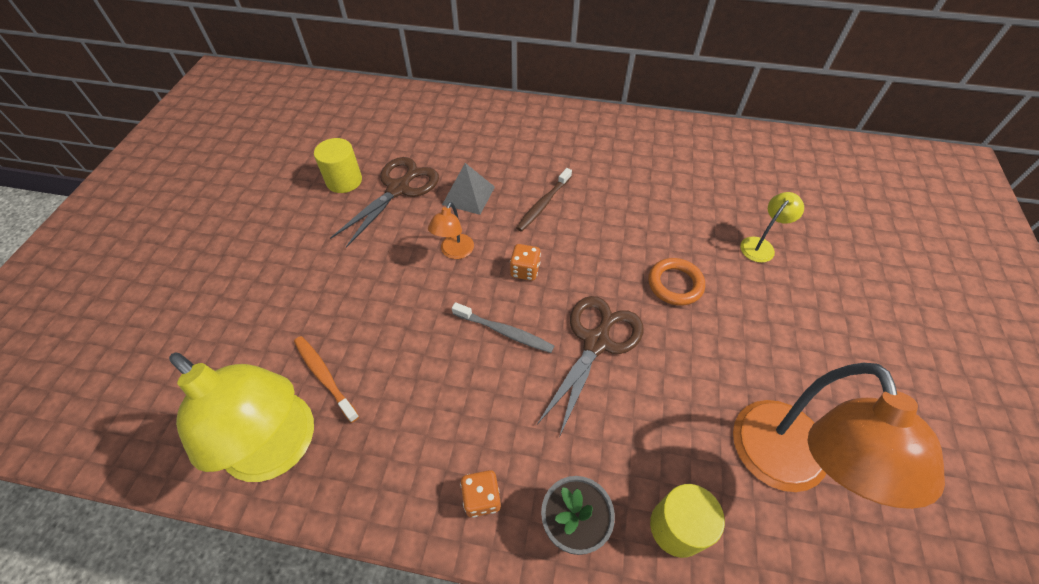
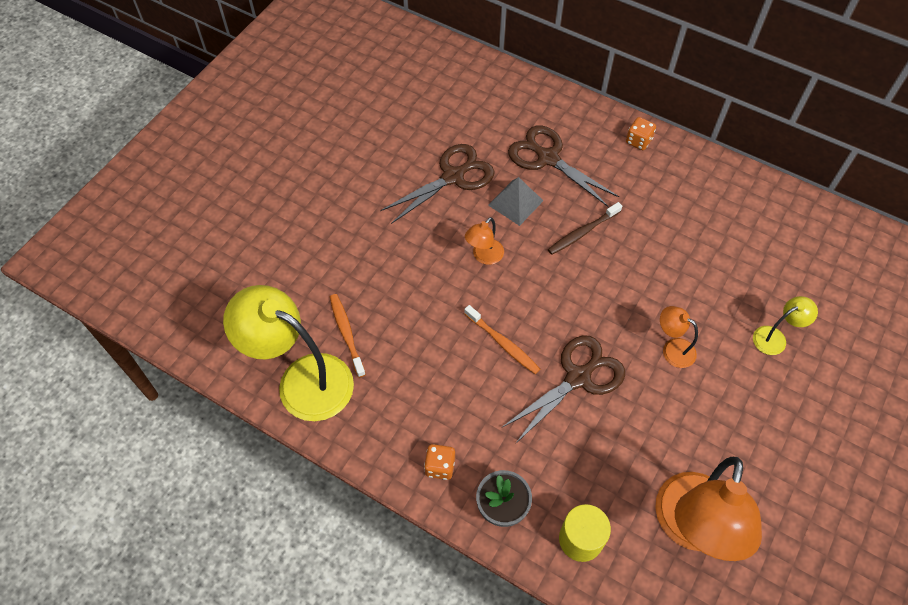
camera: 20 degrees right, 5 degrees up
yellow lamp [169,352,314,482] -> yellow lamp turned 150 degrees clockwise [223,285,354,421]
yellow cylinder [314,138,362,193] -> none
grey toothbrush [452,302,554,353] -> orange toothbrush [464,305,540,374]
orange dice [510,244,541,281] -> orange dice moved to [626,117,656,150]
orange ring [648,258,705,306] -> orange lamp [660,306,698,368]
none -> brown scissors [508,125,619,207]

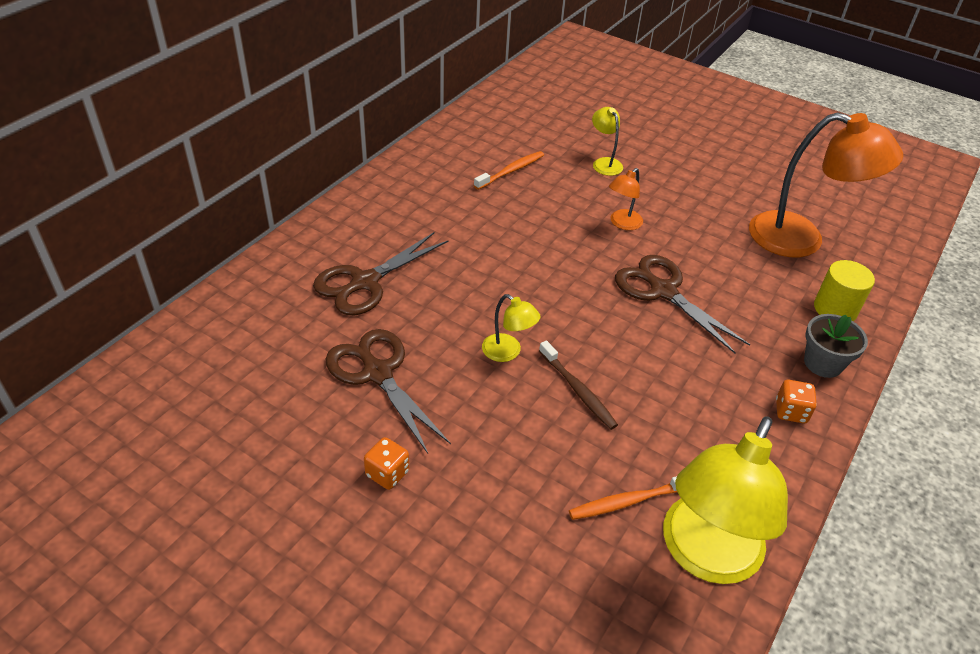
camera: 90 degrees left, 15 degrees down
orange toothbrush [464,305,540,374] -> orange toothbrush moved to [474,151,544,190]
orange lamp [465,217,504,265] -> yellow lamp [482,294,541,362]
grey pyramid [488,177,543,226] -> none
brown toothbrush [548,202,622,255] -> brown toothbrush moved to [539,340,618,430]
orange dice [626,117,656,150] -> orange dice moved to [364,437,409,490]

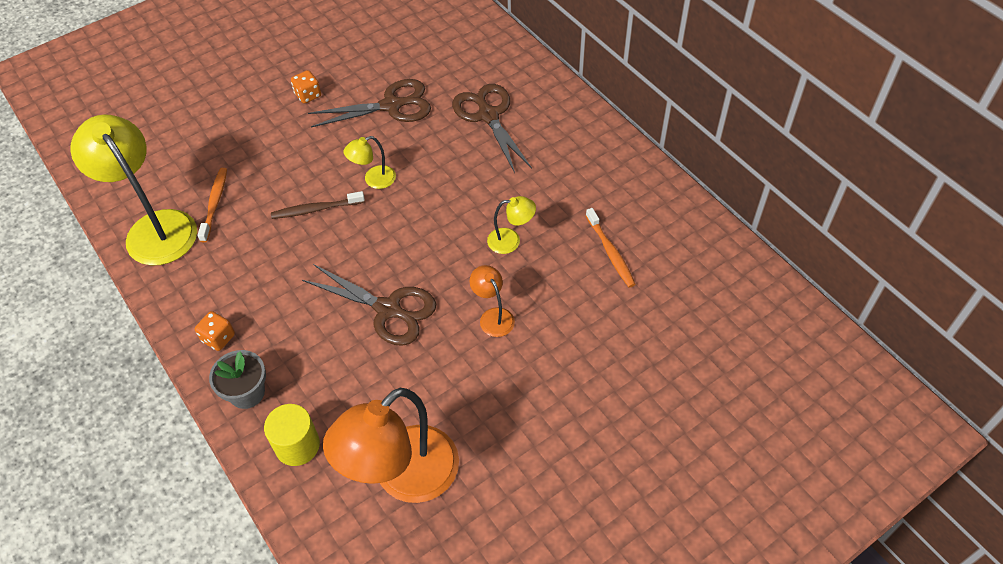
camera: 115 degrees right, 10 degrees up
yellow lamp [592,107,623,176] -> yellow lamp moved to [487,196,536,254]
brown scissors [615,255,750,354] -> brown scissors turned 45 degrees clockwise [302,264,436,346]

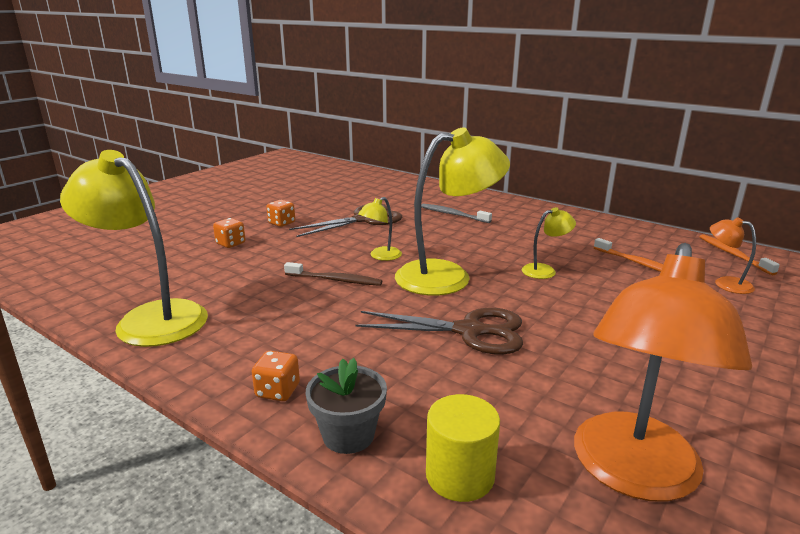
camera: 20 degrees left, 30 degrees down
orange toothbrush [197,168,227,243] -> orange toothbrush moved to [700,234,780,276]
brown toothbrush [271,191,365,219] -> brown toothbrush turned 135 degrees counterclockwise [284,262,382,286]
brown scissors [452,84,532,173] -> grey toothbrush [421,204,492,223]
orange lamp [470,265,515,337] -> orange lamp moved to [710,217,756,294]
none -> orange dice [213,218,245,248]
none -> yellow lamp [395,128,510,296]

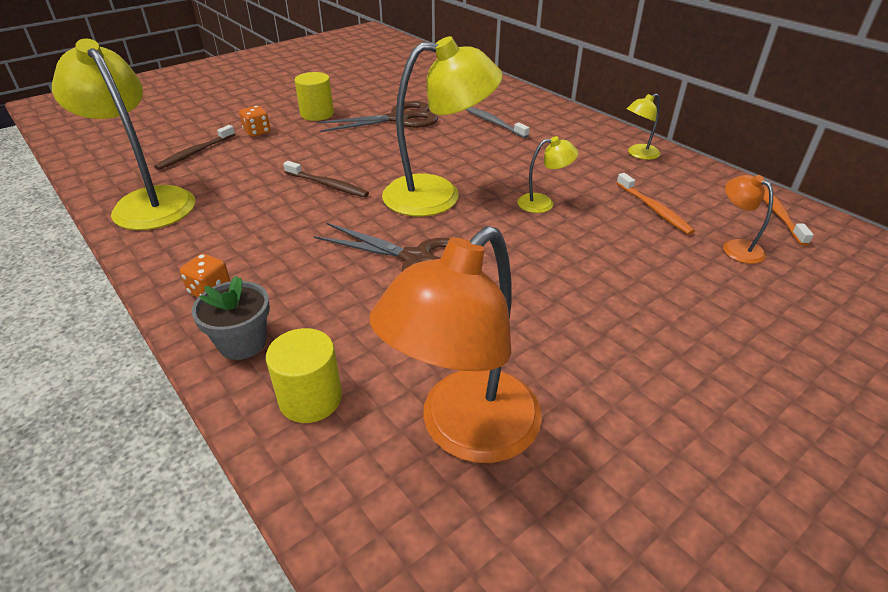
camera: 15 degrees right, 15 degrees up
orange dice [266,200,295,227] -> yellow cylinder [295,72,334,121]
yellow lamp [358,197,402,261] -> yellow lamp moved to [627,93,660,160]
none -> brown toothbrush [154,125,235,170]

